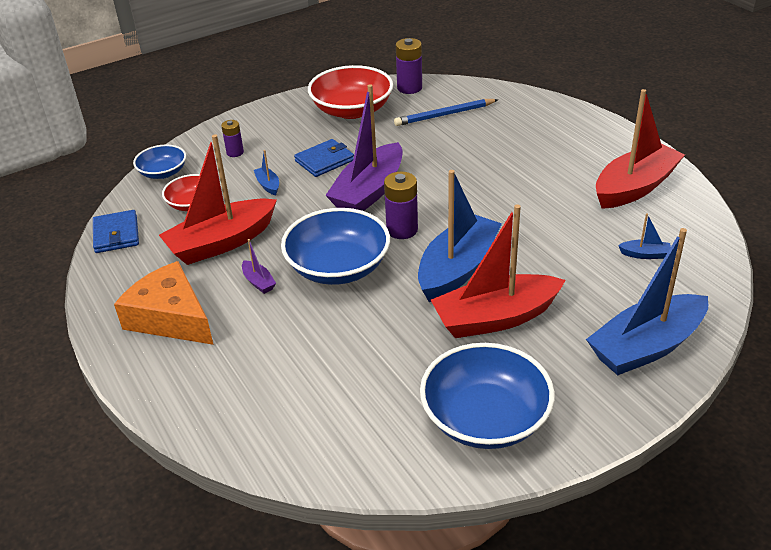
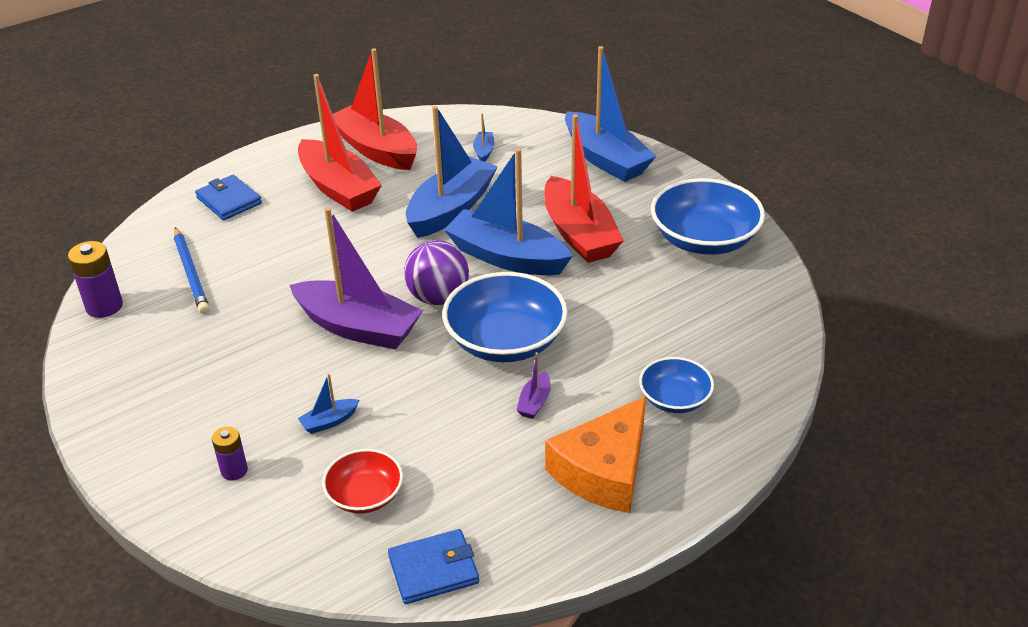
camera: 95 degrees left, 0 degrees up
blue bowl [133,145,186,179] -> blue bowl moved to [639,357,714,413]
red boat [159,134,277,265] -> red boat moved to [298,74,382,212]
purple boat [242,239,276,294] -> purple boat turned 150 degrees clockwise [517,352,551,419]
blue wallet [294,139,354,177] -> blue wallet moved to [195,175,262,220]
red bowl [308,65,393,119] -> none
purple battery [384,172,418,239] -> purple ball [404,240,469,305]
none -> blue boat [406,106,498,238]

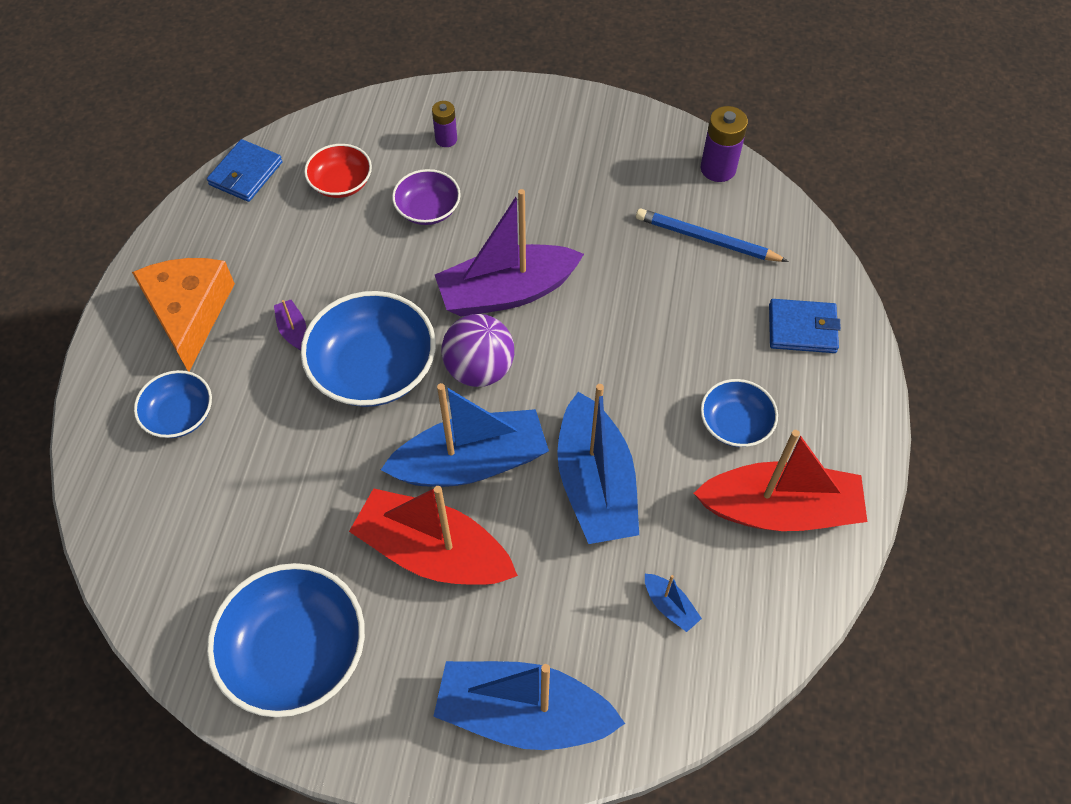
camera: 135 degrees right, 20 degrees up
red boat [298,74,382,212] -> blue bowl [701,379,778,447]
blue boat [298,374,359,434] -> purple bowl [392,169,461,225]

